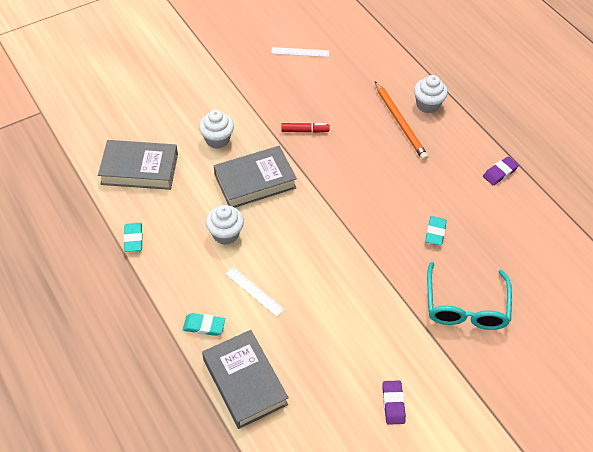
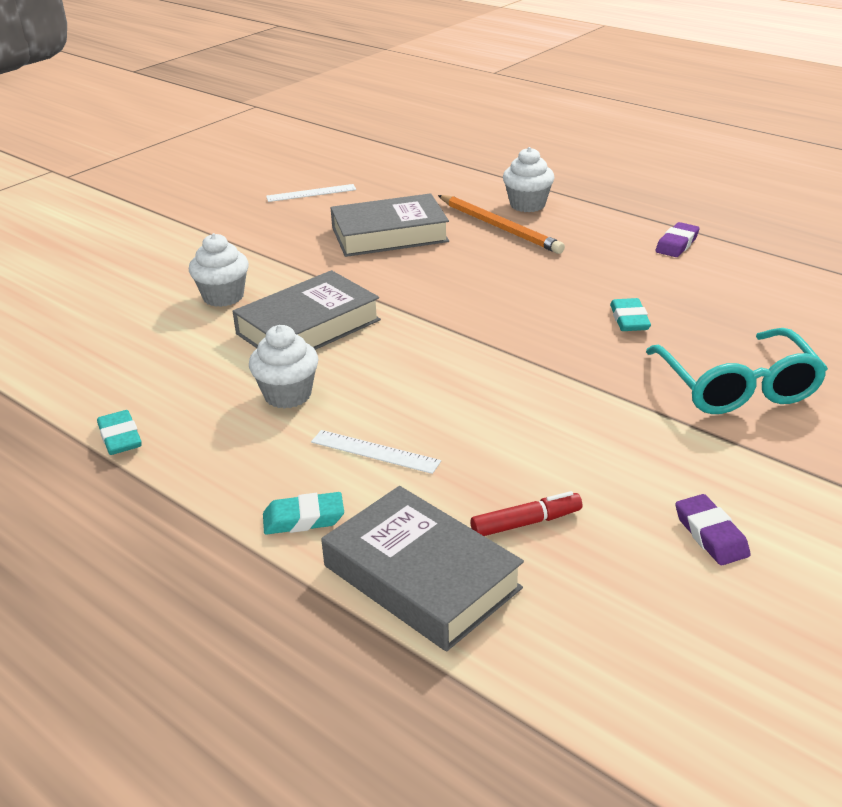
camera: 15 degrees left, 20 degrees down
grey book [98,140,178,190] -> grey book moved to [330,193,449,257]
red marker [281,123,330,133] -> red marker moved to [470,491,582,536]

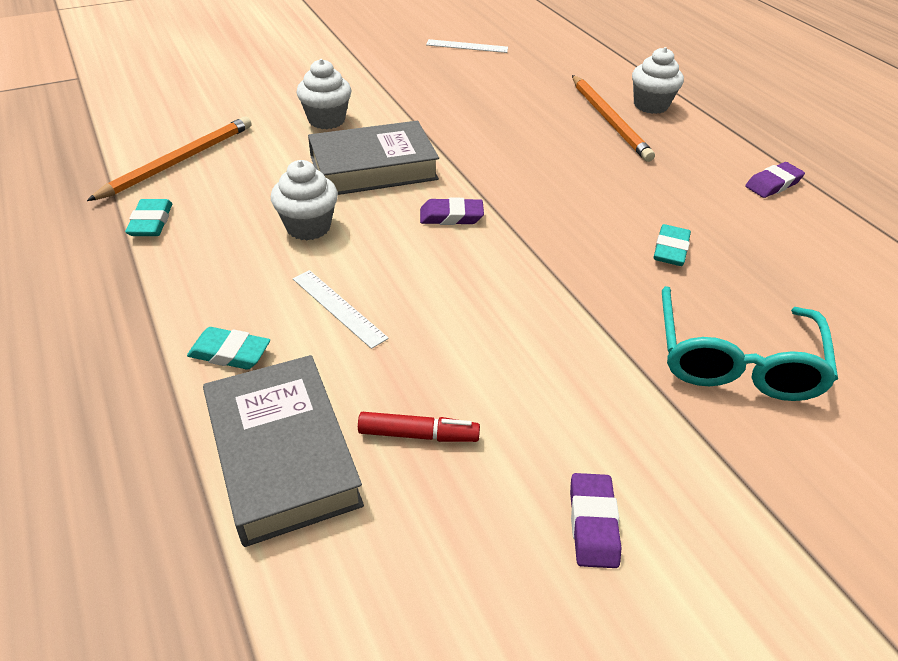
camera: 20 degrees right, 10 degrees up
grey book [330,193,449,257] -> none
none -> orange pencil [87,116,252,201]
none -> purple eraser [420,198,484,225]

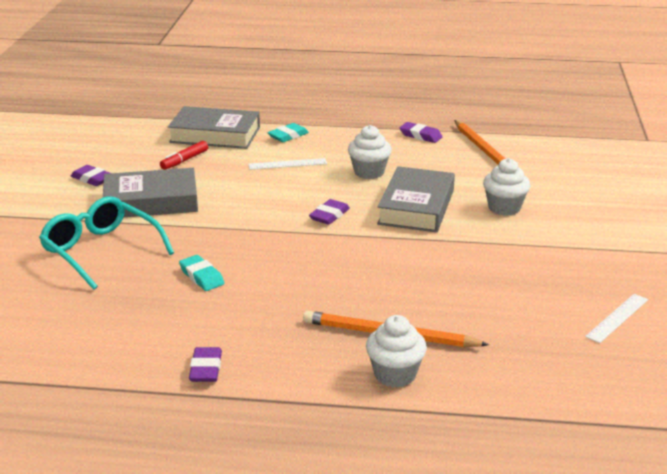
camera: 125 degrees right, 15 degrees down
turquoise eraser [125,199,172,236] -> purple eraser [400,122,442,143]
none -> grey book [103,168,198,217]

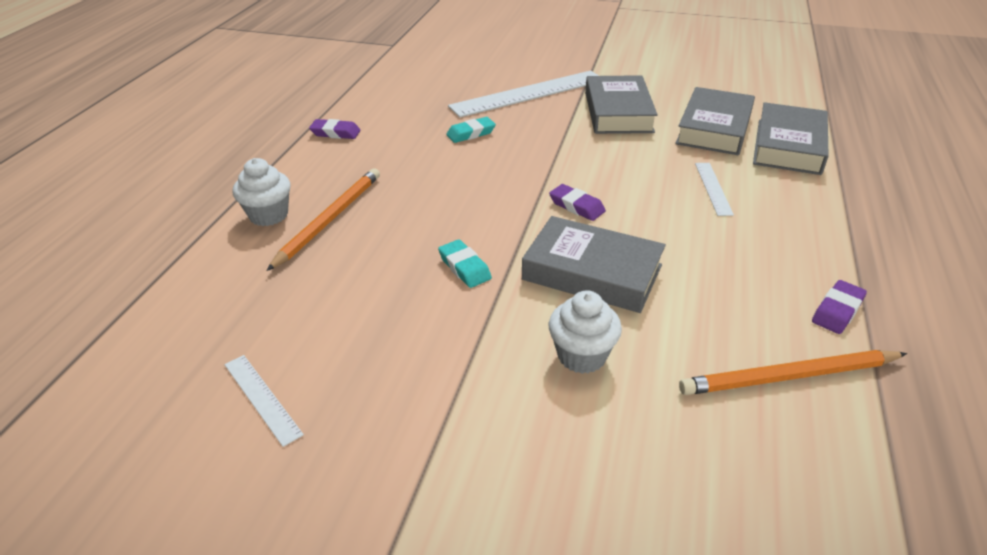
camera: 100 degrees right, 10 degrees up
turquoise glasses [39,196,174,290] -> white ruler [448,70,599,117]
purple eraser [71,165,110,186] -> none
red marker [160,141,208,170] -> grey book [675,87,755,155]
turquoise eraser [268,123,309,142] -> turquoise eraser moved to [438,239,492,288]
white cupcake [348,125,392,179] -> none

